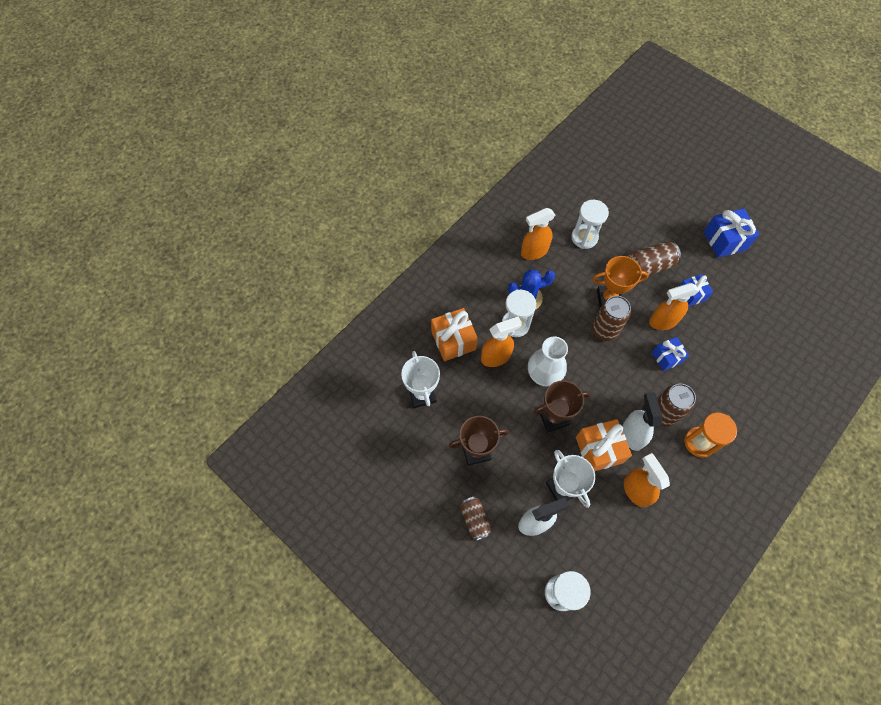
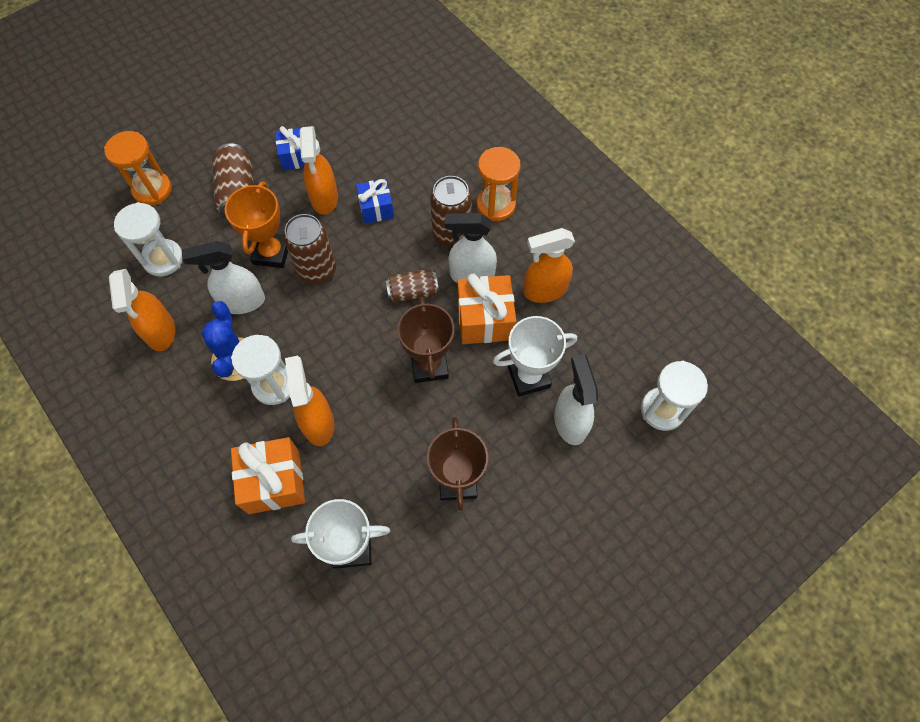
camera: 80 degrees left, 0 degrees up
brown can [460,496,491,541] -> brown can moved to [385,269,439,302]
white vase [528,336,568,387] -> none
blue gift [704,209,759,258] -> none
none -> orange hourglass [104,131,172,206]
none -> white spray bottle [182,241,265,314]

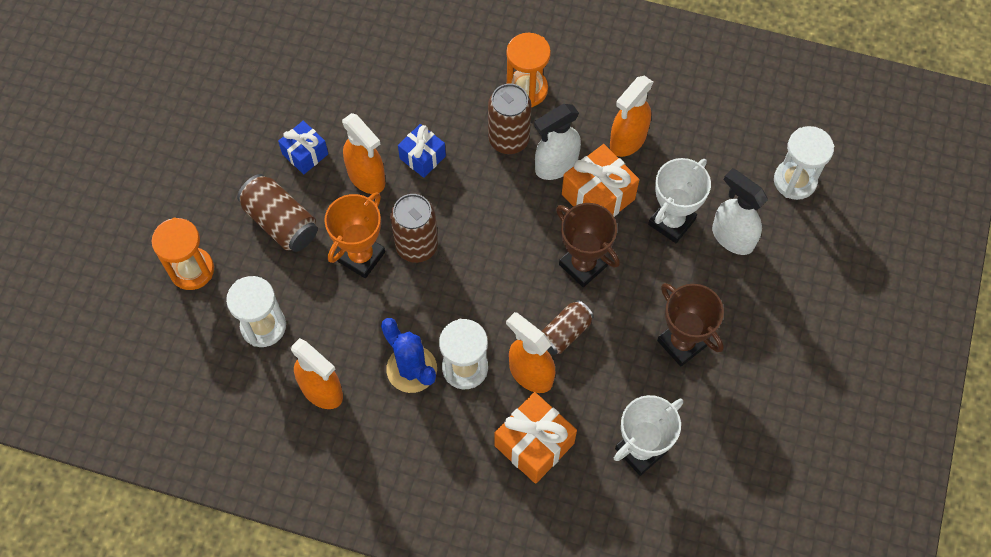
camera: 35 degrees left, 0 degrees up
white spray bottle [182,241,265,314] -> none
orange trophy [225,181,288,268] -> orange trophy turned 60 degrees clockwise [324,192,385,278]
brown can [385,269,439,302] -> brown can moved to [542,300,594,355]

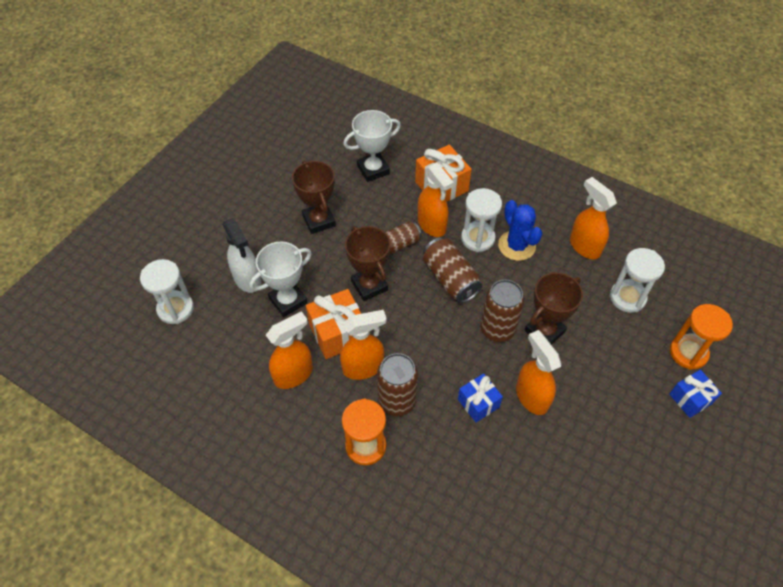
camera: 165 degrees left, 10 degrees down
brown can [237,174,318,252] -> brown can moved to [423,237,482,303]
blue gift [278,121,328,174] -> blue gift moved to [669,370,722,418]
orange trophy [324,192,385,278] -> brown trophy [525,272,583,345]
white spray bottle [534,104,581,180] -> orange spray bottle [340,310,387,380]

